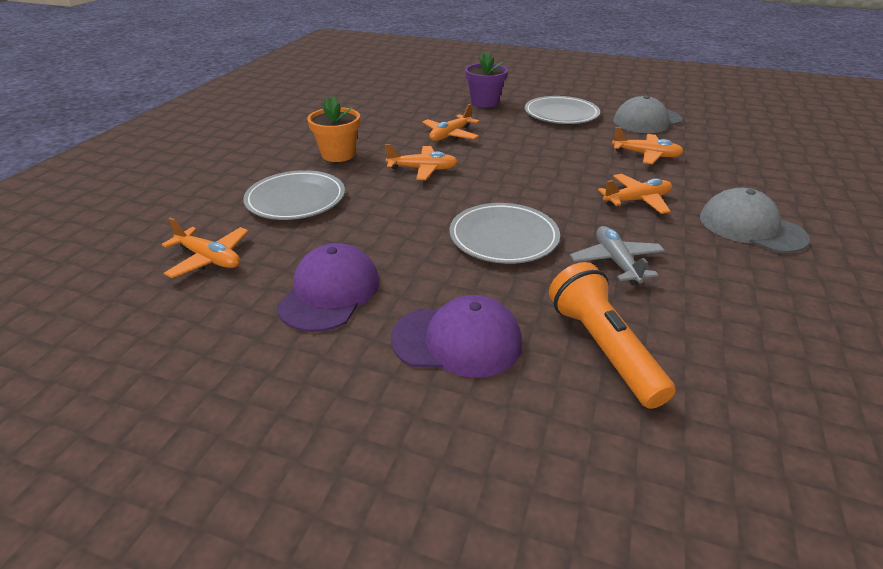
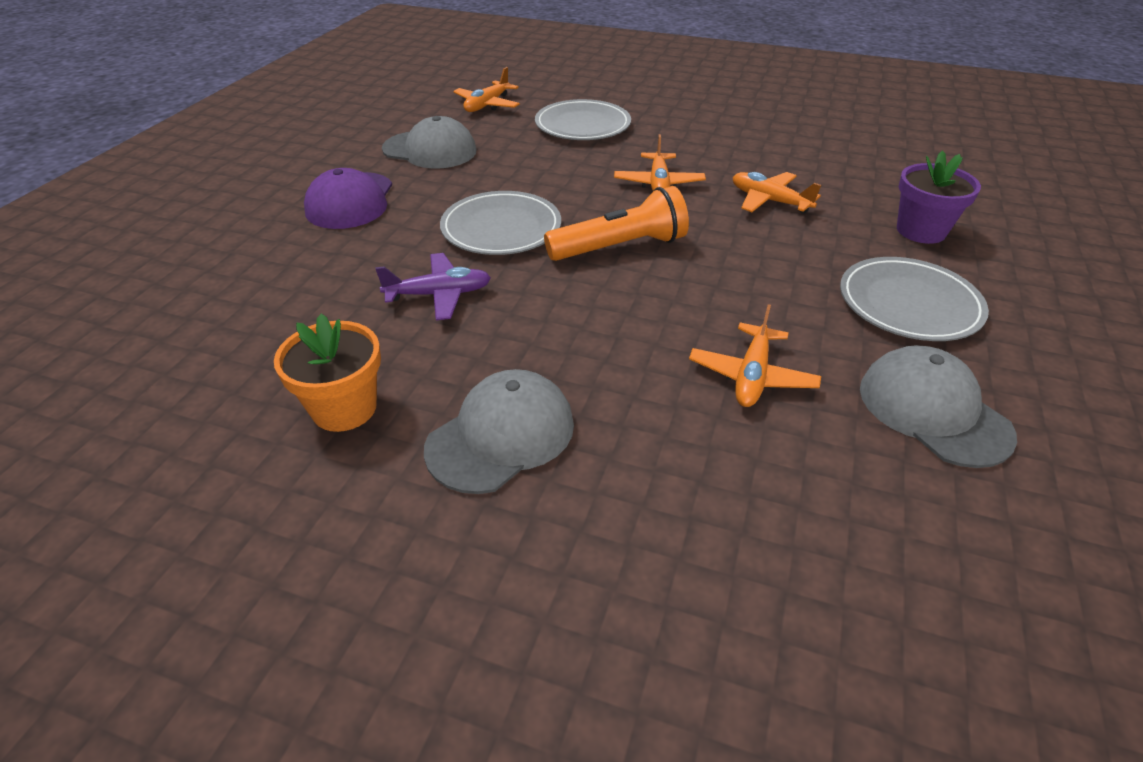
camera: 90 degrees right, 5 degrees up
purple cap [277,243,379,332] -> grey cap [382,116,476,169]
orange flower pot [307,96,360,162] -> orange flower pot moved to [274,314,381,432]
orange flashlight [549,262,676,409] -> orange flashlight moved to [544,186,689,261]
grey plane [570,226,665,286] -> purple plane [375,253,491,320]
orange plane [598,174,672,214] -> none

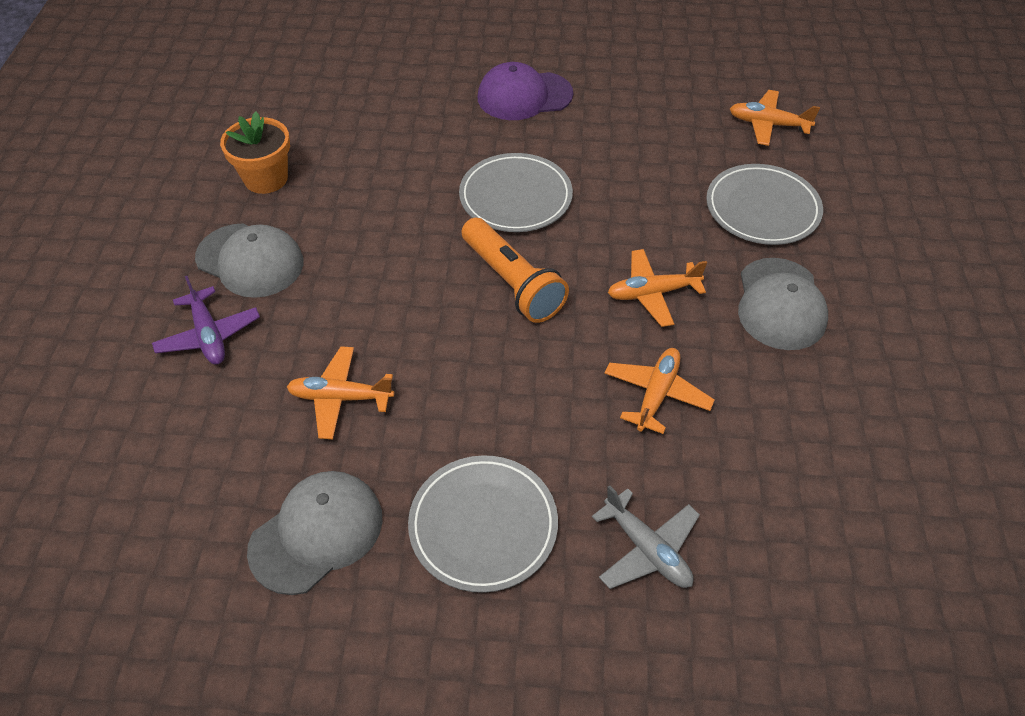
camera: 75 degrees right, 10 degrees up
purple plane [375,253,491,320] -> purple plane moved to [152,276,260,365]
grey cap [382,116,476,169] -> grey cap moved to [738,258,828,350]
purple flower pot [897,151,981,244] -> grey plane [592,485,700,589]

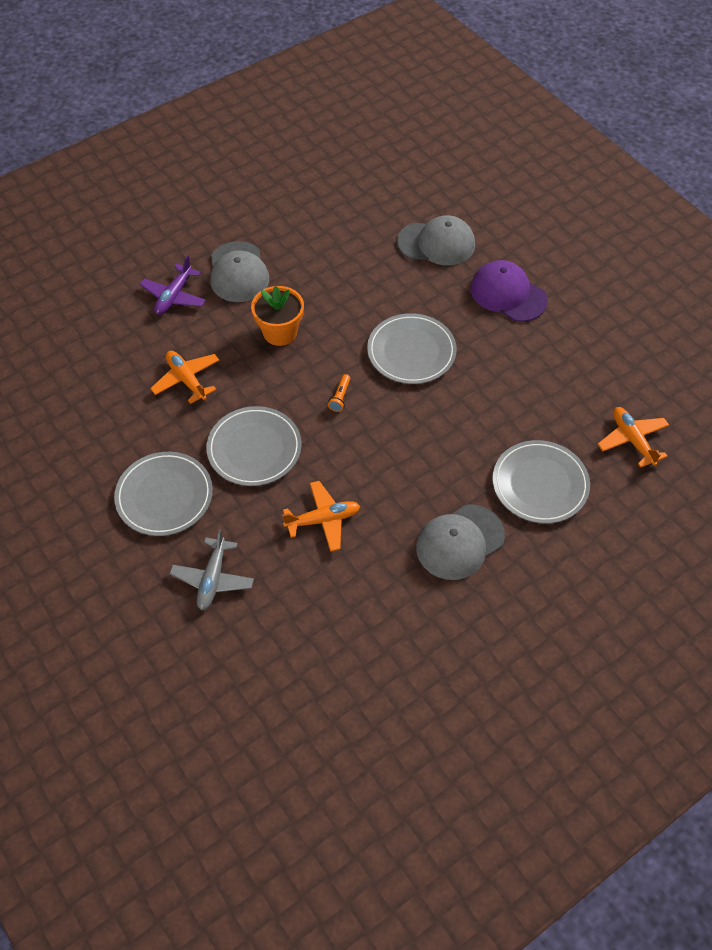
camera: 50 degrees right, 5 degrees up
orange flower pot [220,112,290,194] -> orange flower pot moved to [251,286,304,346]
grey cap [247,471,383,595] -> grey cap moved to [397,215,475,266]
orange flashlight [462,218,569,323] -> orange flashlight [328,374,350,412], size x0.41
orange plane [608,249,707,327] -> none
none -> grey plate [206,406,302,486]

